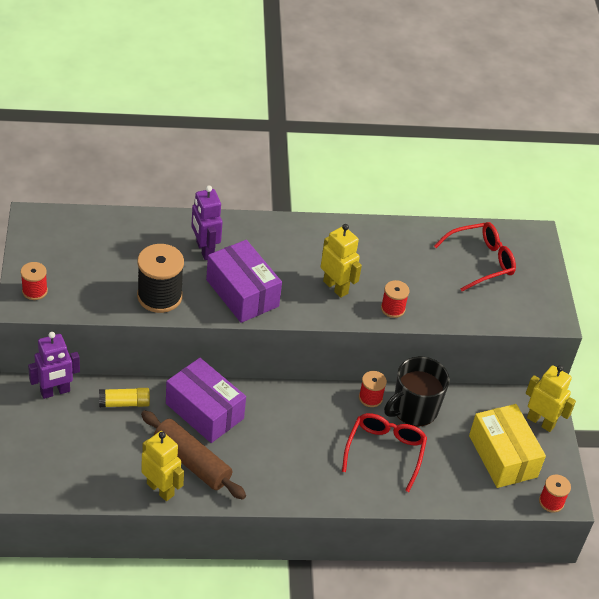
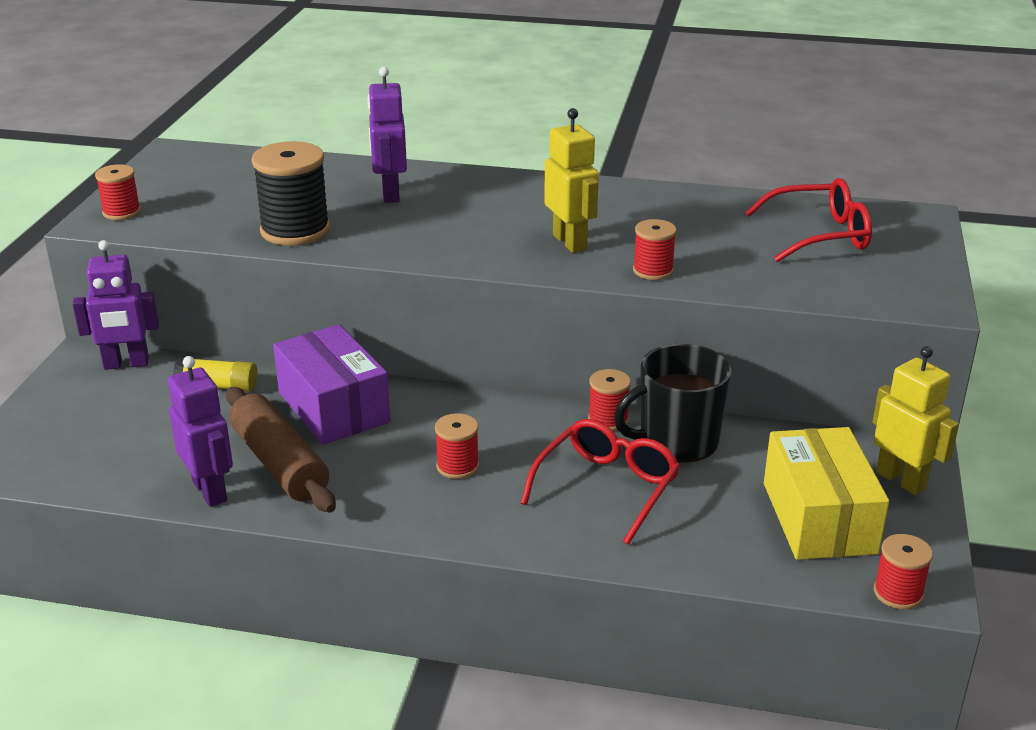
camera: 20 degrees right, 15 degrees down
yellow robot [141,431,184,501] -> purple robot [168,356,233,507]
purple box [206,240,282,323] -> none
none -> red spool [435,413,479,479]

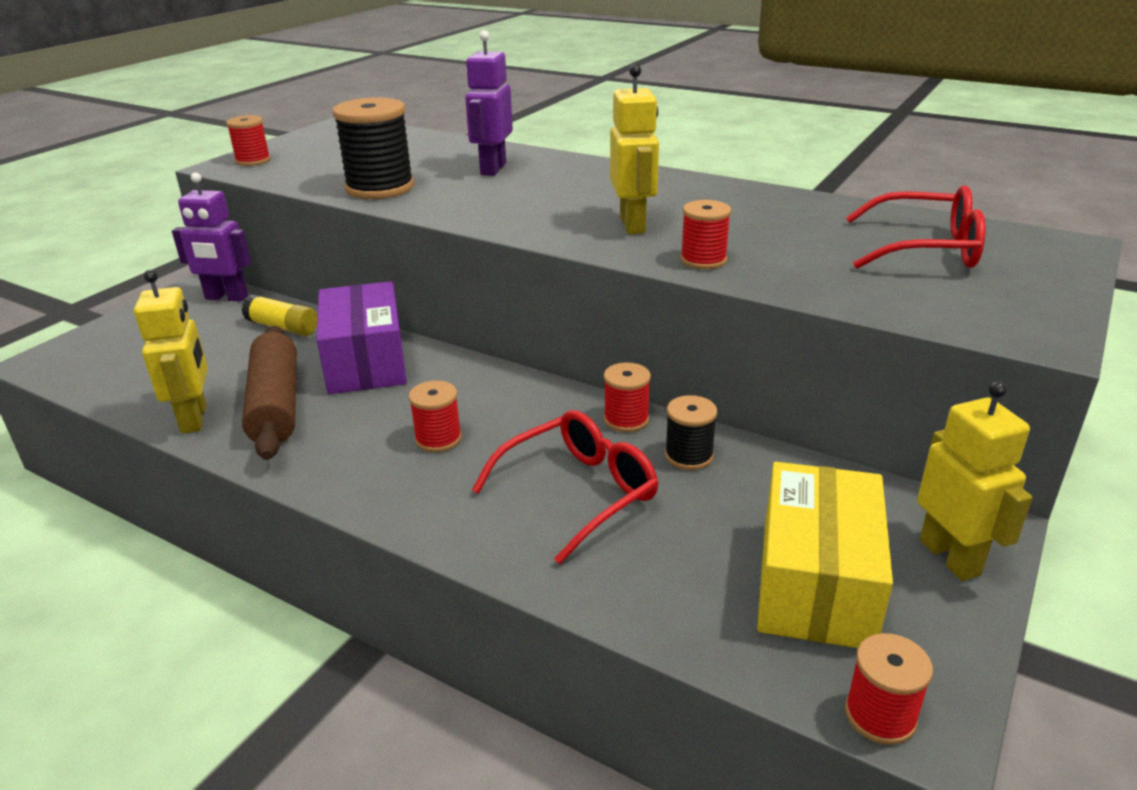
camera: 20 degrees right, 0 degrees up
purple robot [168,356,233,507] -> yellow robot [134,270,208,433]
black mug [614,344,732,463] -> black spool [665,395,717,470]

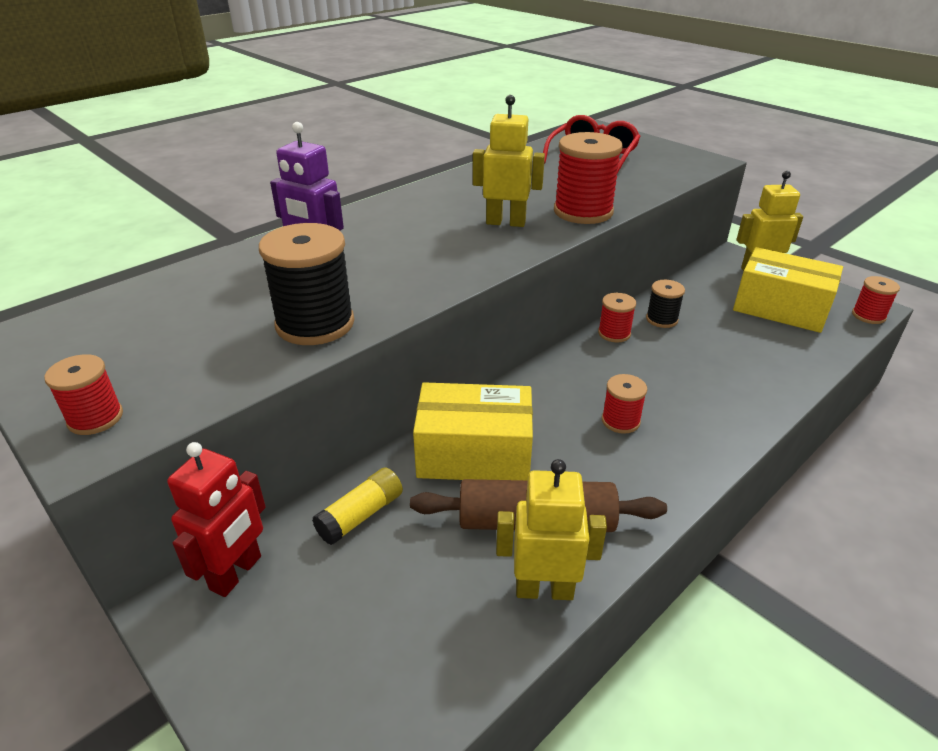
camera: 75 degrees left, 5 degrees up
purple robot [172,173,251,302] -> red robot [167,442,266,597]
purple box [317,281,407,394] -> yellow box [413,382,533,480]
red glasses [472,410,658,564] -> none
red spool [680,200,731,269] -> red spool [554,132,623,224], size x1.81

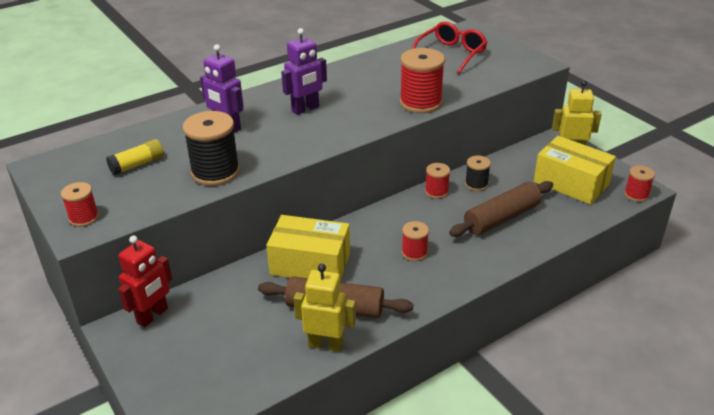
camera: 10 degrees right, 0 degrees up
yellow glue stick [312,468,403,545] -> yellow glue stick moved to [106,139,164,175]
yellow robot [473,95,545,227] -> none
none -> purple robot [281,28,327,115]
none -> brown rolling pin [449,181,553,237]

